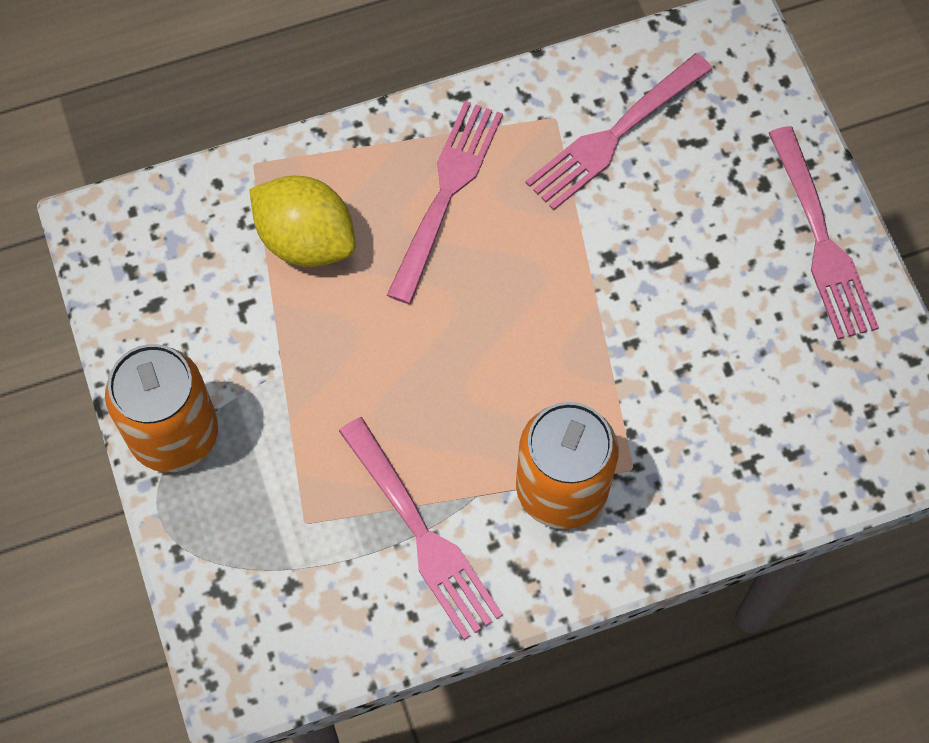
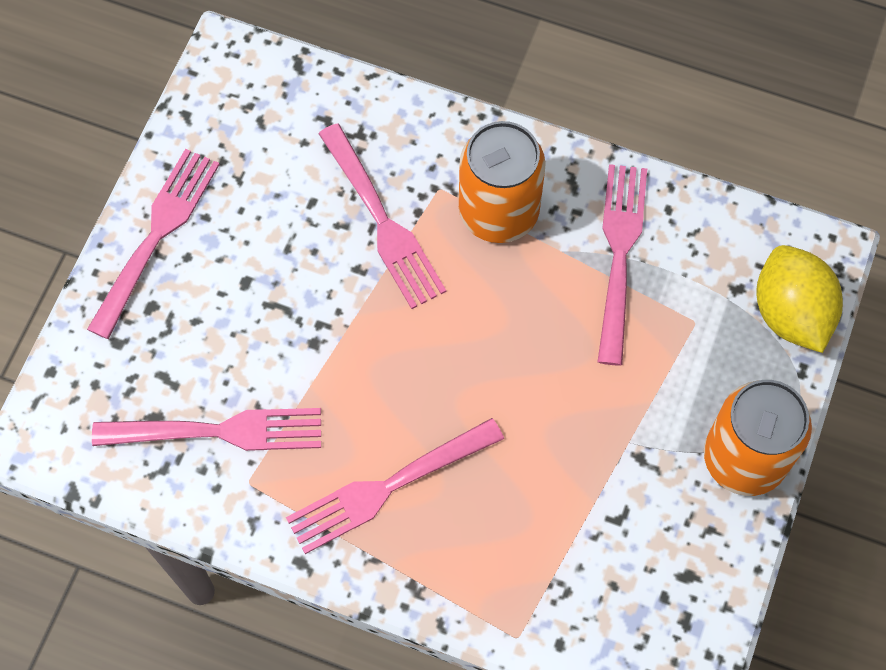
camera: 140 degrees left, 0 degrees up
yellow lemon [250,176,356,267] -> yellow lemon moved to [757,245,843,353]
none -> pink fork [318,123,446,309]

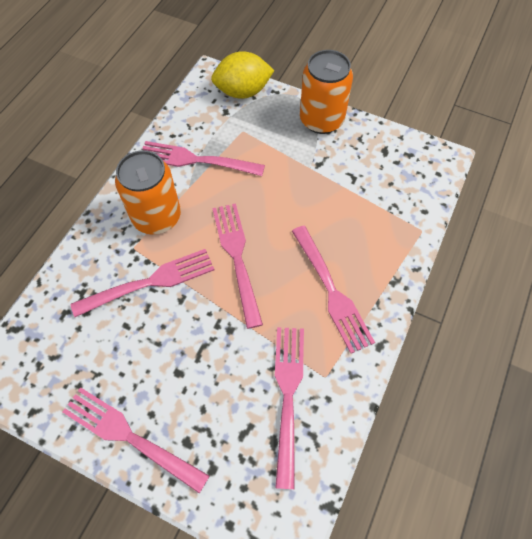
camera: 85 degrees left, 5 degrees down
none -> pink fork [212,203,263,329]

